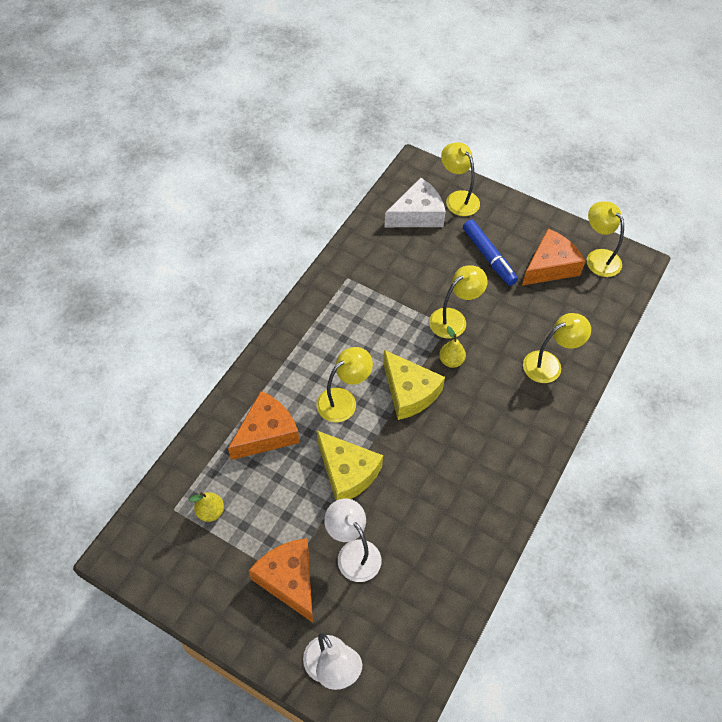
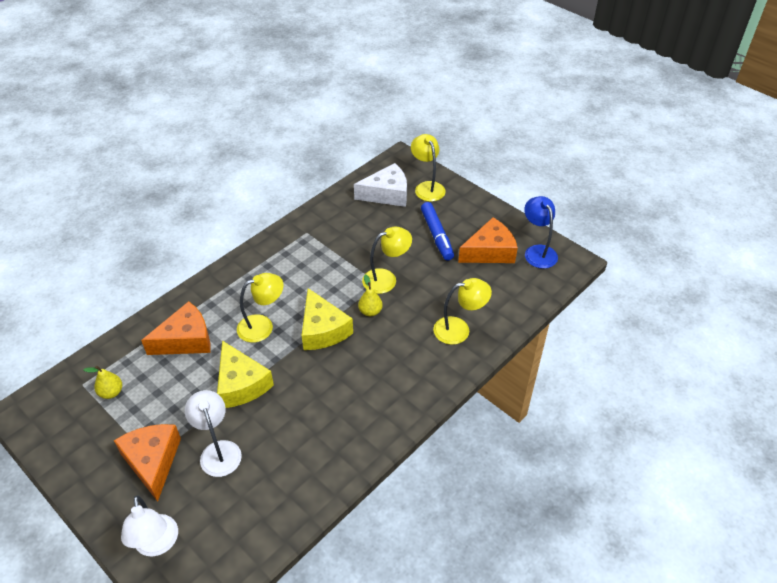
camera: 15 degrees right, 10 degrees down
yellow lamp [587,201,624,277] -> blue lamp [524,196,558,269]

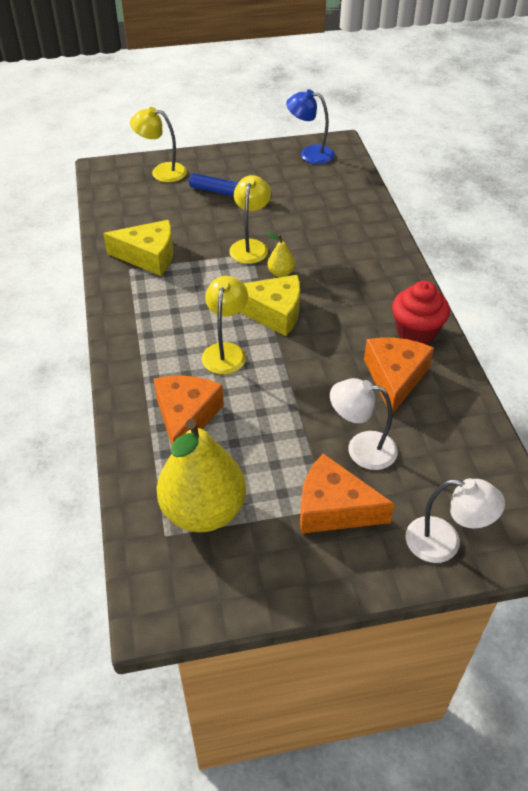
camera: 55 degrees left, 0 degrees up
yellow pear [84,366,122,399] -> yellow pear [157,419,246,532], size x2.40
yellow cheese [217,340,274,408] -> yellow cheese moved to [103,220,173,276]
white cheese [354,163,407,207] -> none
yellow lamp [433,278,492,345] -> none
orange cheese [458,217,518,263] -> orange cheese moved to [364,338,434,413]
none -> red cupcake [392,281,450,345]

